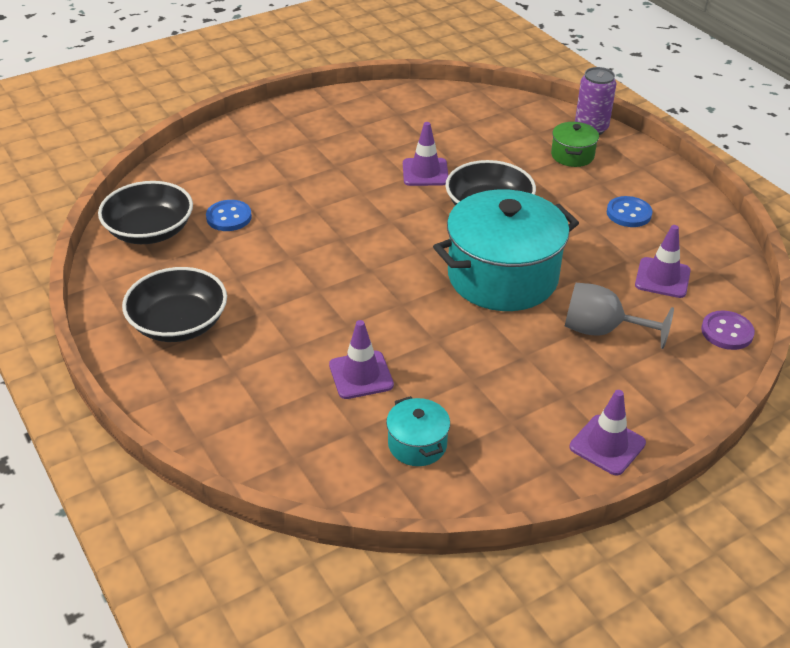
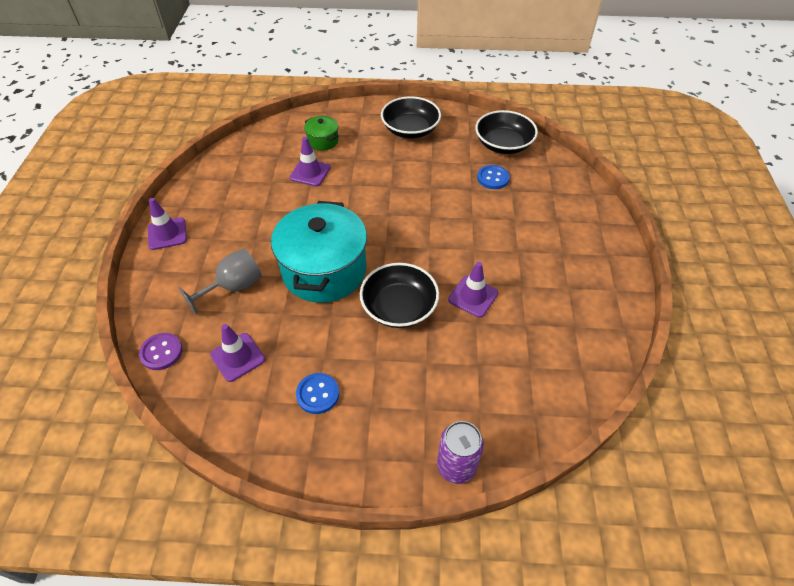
camera: 125 degrees right, 10 degrees up
turquoise pot [386,396,450,466] -> none
green pot [551,122,599,167] -> green pot moved to [304,116,339,151]

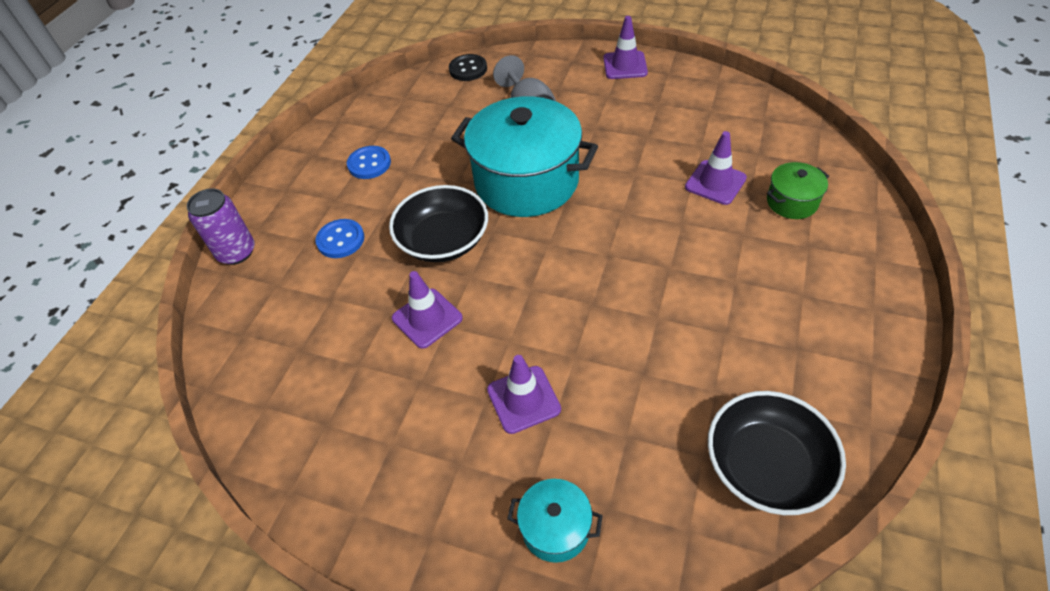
camera: 110 degrees right, 0 degrees up
purple button [139,333,183,370] -> black button [449,54,487,81]
purple traffic cone [210,324,265,382] -> purple traffic cone moved to [487,355,561,434]
black bowl [381,96,441,138] -> none
blue button [477,165,510,189] -> blue button moved to [315,219,364,258]
none -> turquoise pot [507,479,603,563]

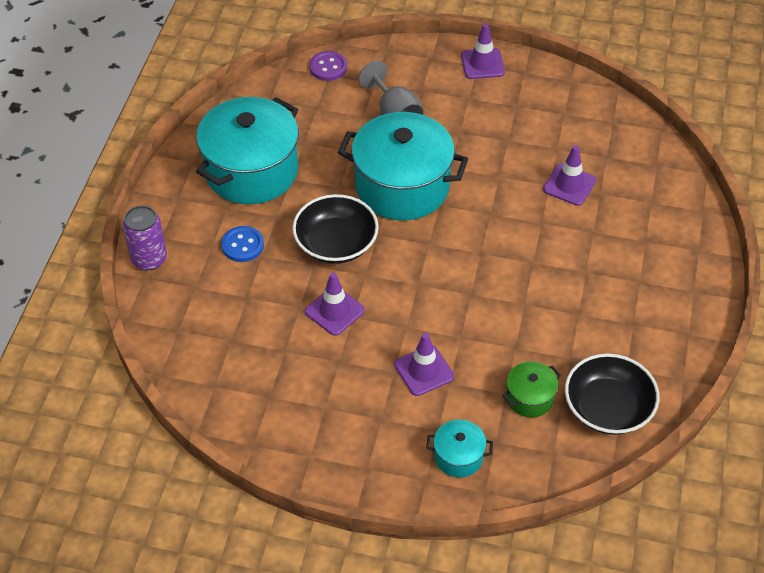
camera: 10 degrees left, 0 degrees up
blue button [347,146,391,179] -> turquoise pot [196,97,299,204]
black button [449,54,487,81] -> purple button [309,51,347,81]
green pot [767,162,829,219] -> green pot moved to [503,362,561,418]

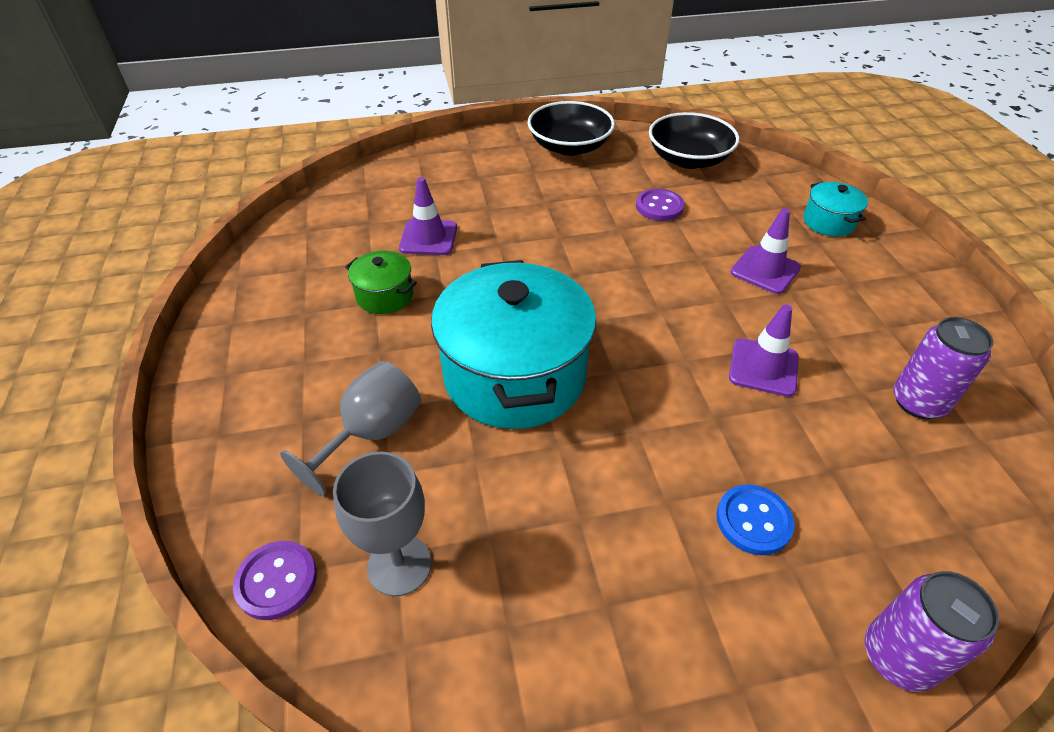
camera: 115 degrees left, 5 degrees down
turquoise pot [196,97,299,204] -> none
black bowl [292,194,379,264] -> black bowl moved to [528,101,615,156]
purple traffic cone [461,24,505,79] -> none
green pot [503,362,561,418] -> green pot moved to [345,251,417,314]
none -> grey goblet [333,451,431,596]
none -> purple button [636,189,684,221]
none -> purple can [893,317,993,419]

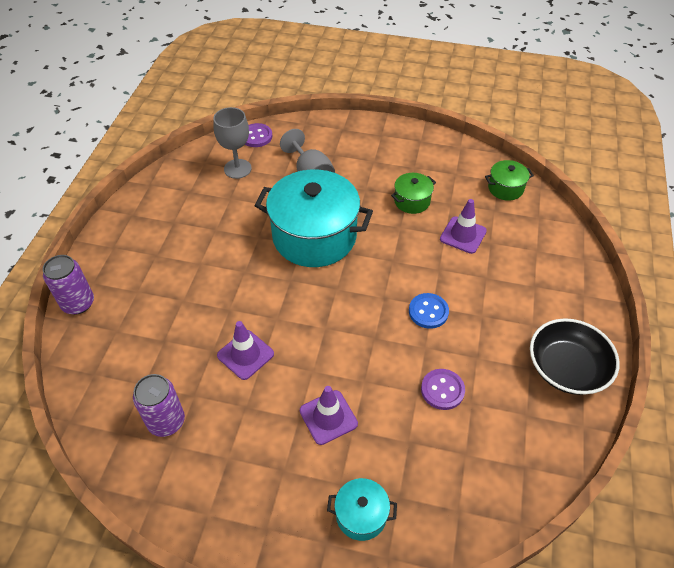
camera: 115 degrees right, 5 degrees up
black bowl [649,112,740,169] -> none
blue button [716,485,795,555] -> blue button moved to [409,293,449,329]
none -> green pot [485,160,534,201]

